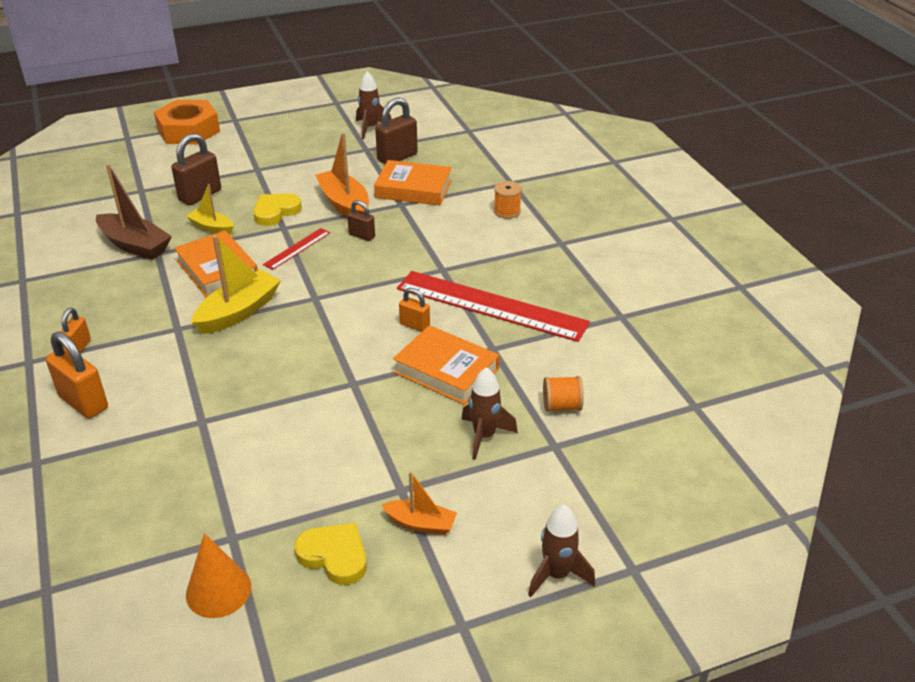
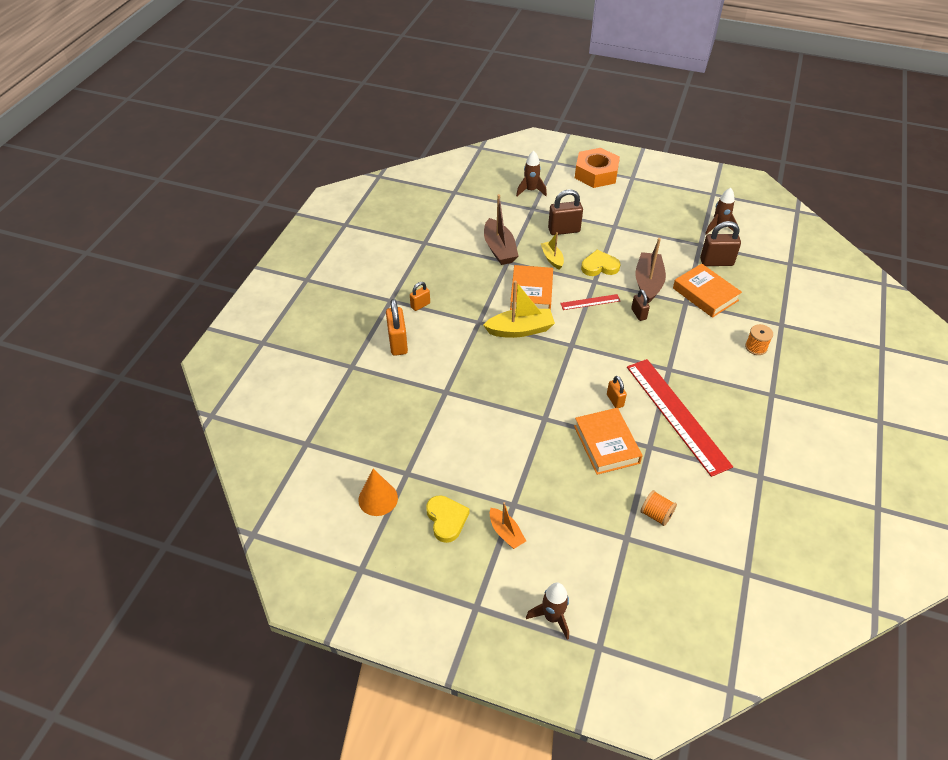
camera: 40 degrees right, 10 degrees up
orange boat [315,132,369,217] -> brown boat [635,238,666,303]
brown rocket [462,367,518,460] -> brown rocket moved to [516,151,547,196]

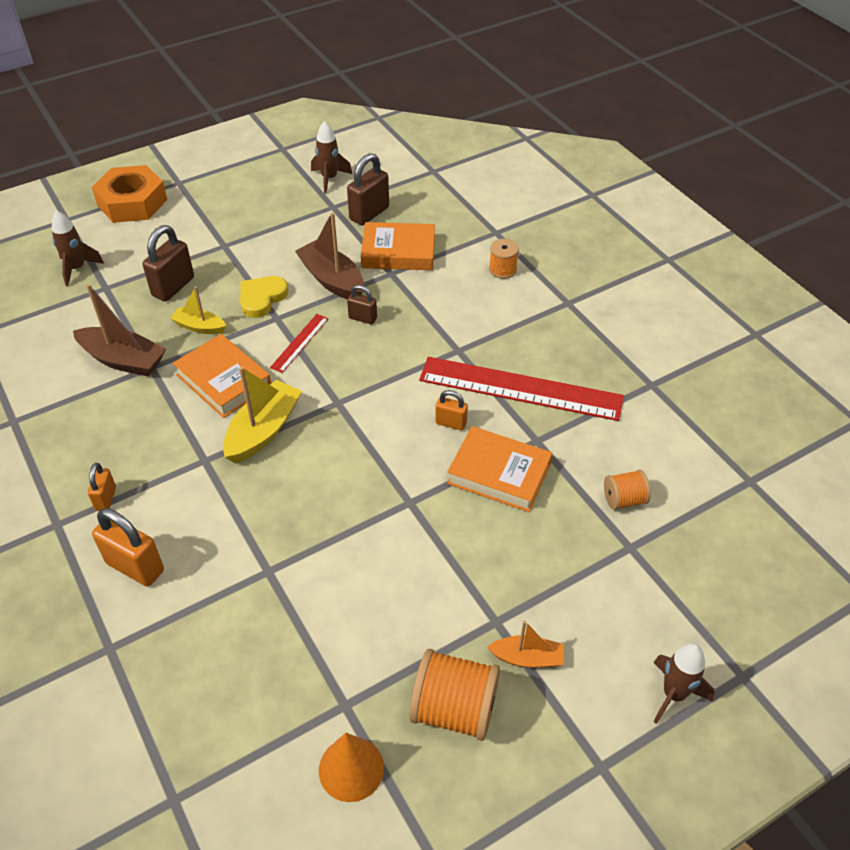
camera: 50 degrees left, 0 degrees up
yellow heart [426,495,470,543] -> orange spool [409,649,500,741]

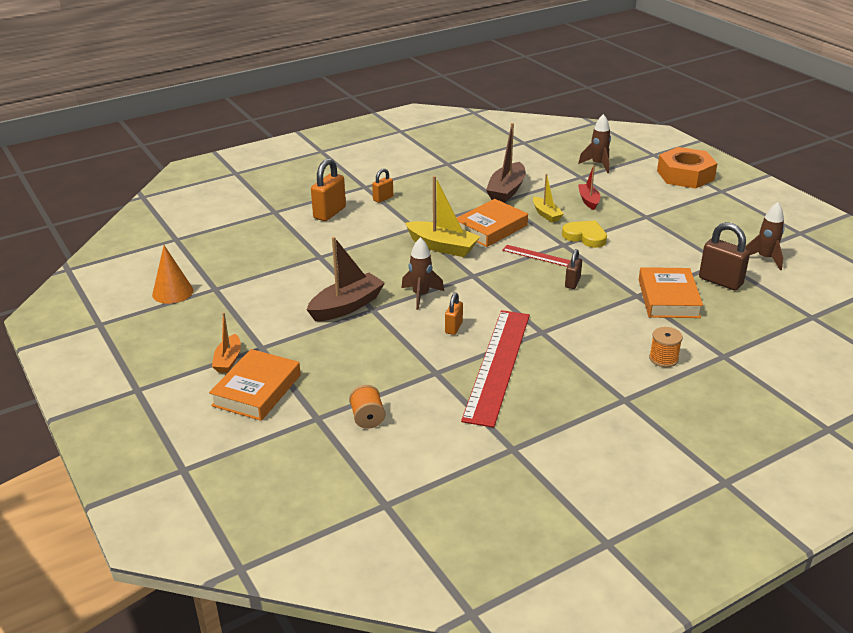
camera: 90 degrees right, 15 degrees down
orange padlock [88,463,116,511] -> orange padlock turned 45 degrees counterclockwise [372,168,393,203]
brown padlock [142,225,194,301] -> red boat [578,165,600,210]
yellow boat [170,286,226,334] -> yellow boat turned 135 degrees clockwise [533,174,564,222]
brown boat [295,212,364,299] -> brown boat moved to [307,237,385,321]
orange spool [409,649,500,741] -> none
orange book [447,426,552,512] -> orange book moved to [209,349,301,421]
brown rocket [653,643,714,724] -> brown rocket moved to [402,237,444,310]

